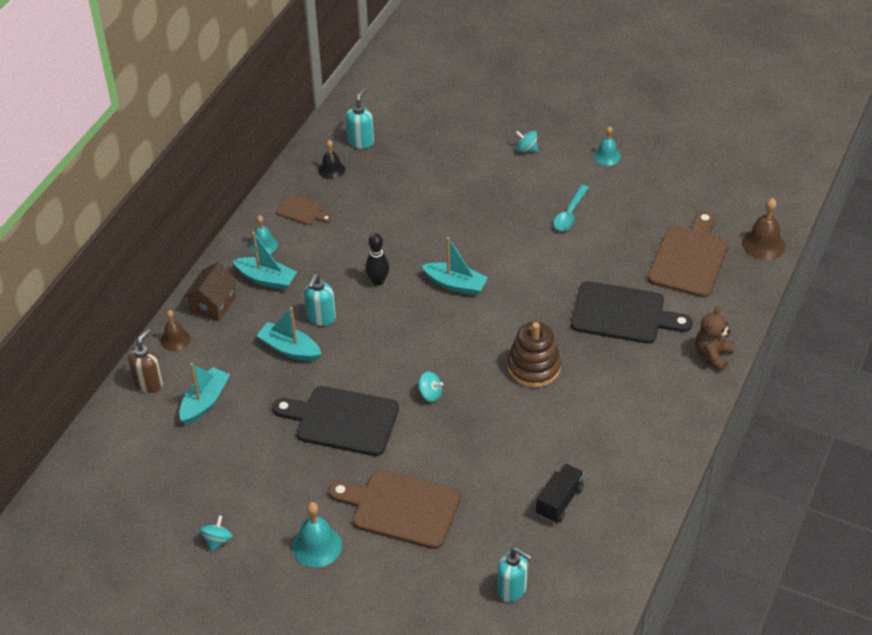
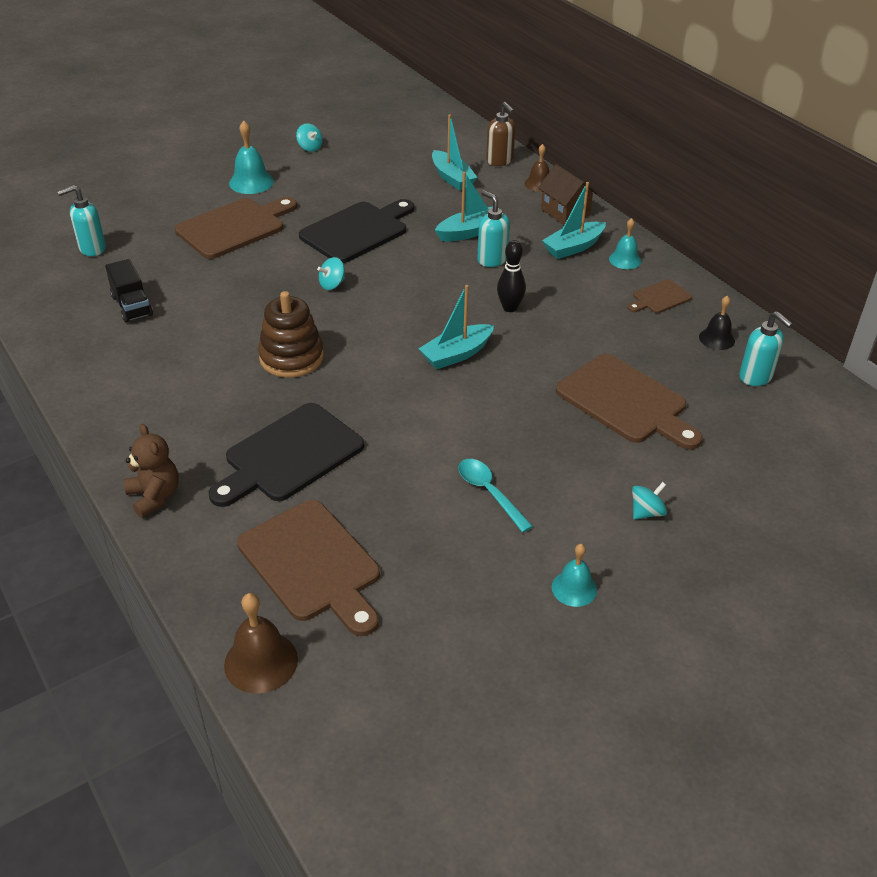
camera: 120 degrees right, 5 degrees down
none -> brown cutting board [556,354,703,450]

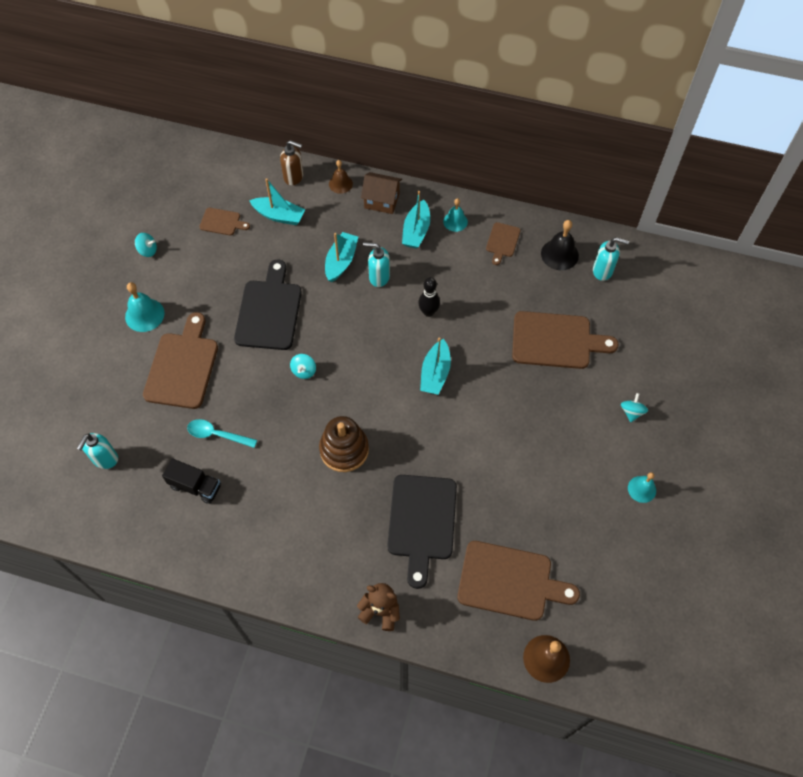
camera: 40 degrees left, 20 degrees up
turquoise spoon [458,459,533,532] -> turquoise spoon moved to [187,419,257,448]
black bell [699,296,735,350] -> black bell [541,220,579,270], size x1.51
none -> brown cutting board [199,208,250,236]

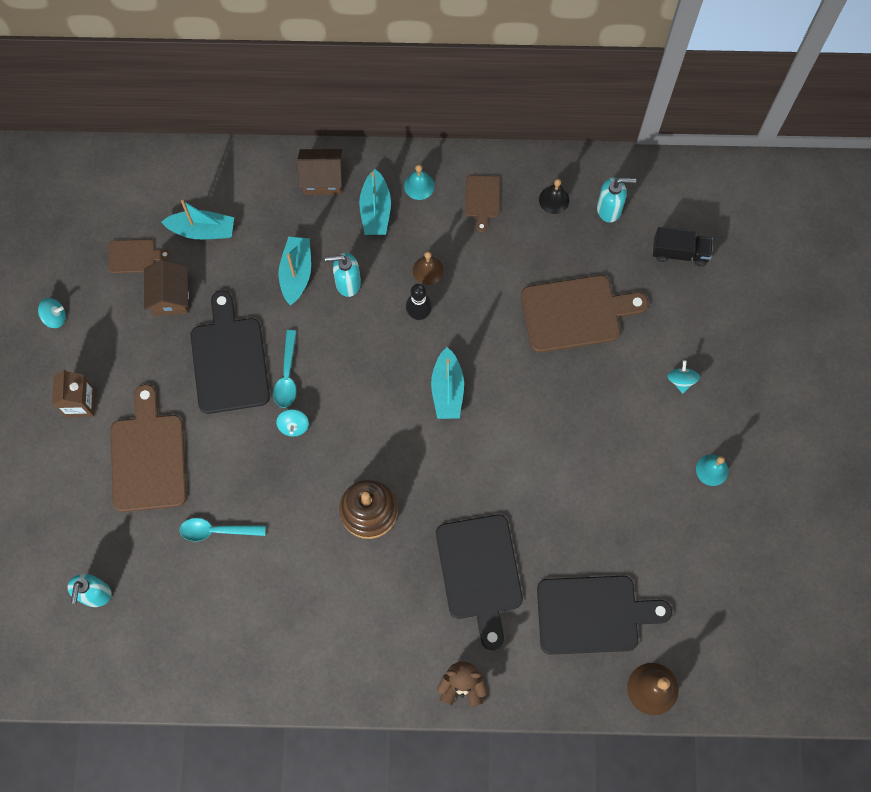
camera: 15 degrees left, 10 degrees up
turquoise bell [125,282,164,332] -> brown carton [52,369,95,417]
black truck [162,458,221,504] -> black truck moved to [653,227,713,267]
brown soap dispenser [280,140,304,186] -> none
brown bell [329,160,353,194] -> brown bell moved to [413,251,444,285]
brown cutting board [457,541,580,621] -> black cutting board [537,576,672,655]
black bell [541,220,579,270] -> black bell [539,179,569,214], size x0.66
none -> brown house [144,260,189,316]
none -> turquoise spoon [273,330,297,408]

